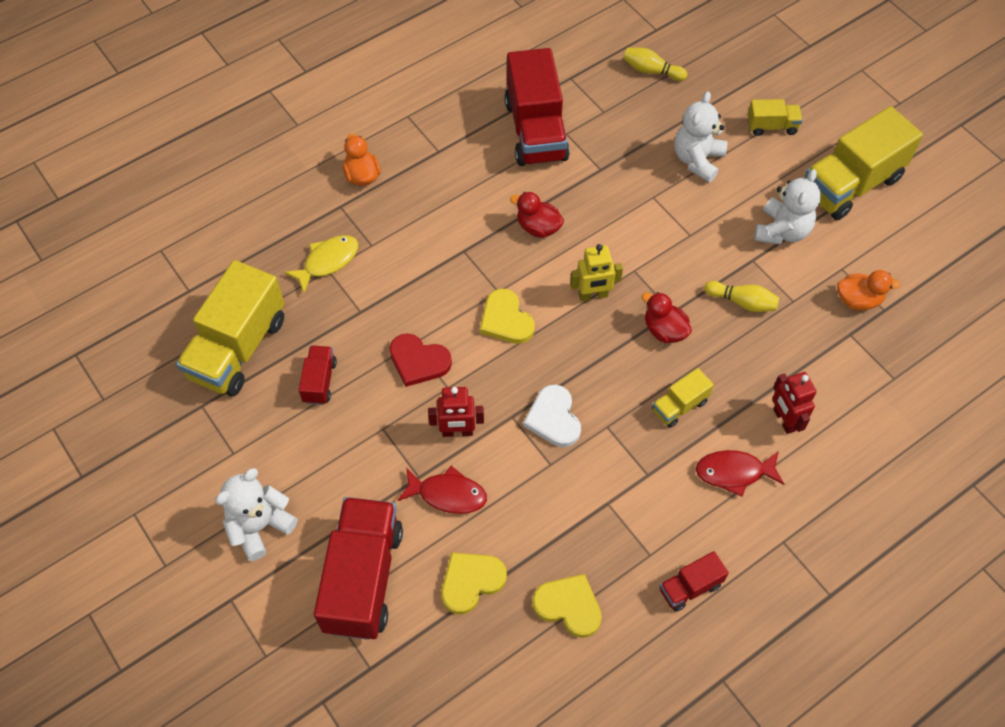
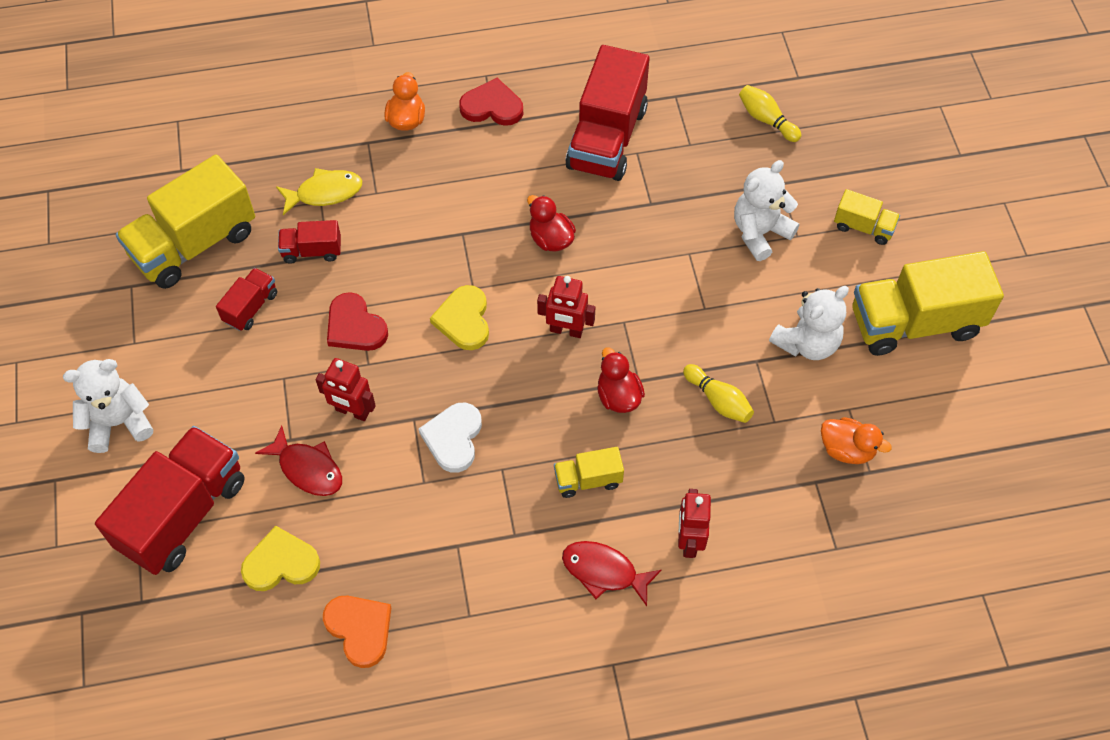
camera: 25 degrees right, 0 degrees up
yellow heart [532,574,602,638] -> orange heart [323,595,391,668]
yellow robot [570,244,623,301] -> red robot [537,276,595,338]
red truck [660,551,729,612] -> red truck moved to [278,220,341,264]
none -> red heart [459,78,523,126]

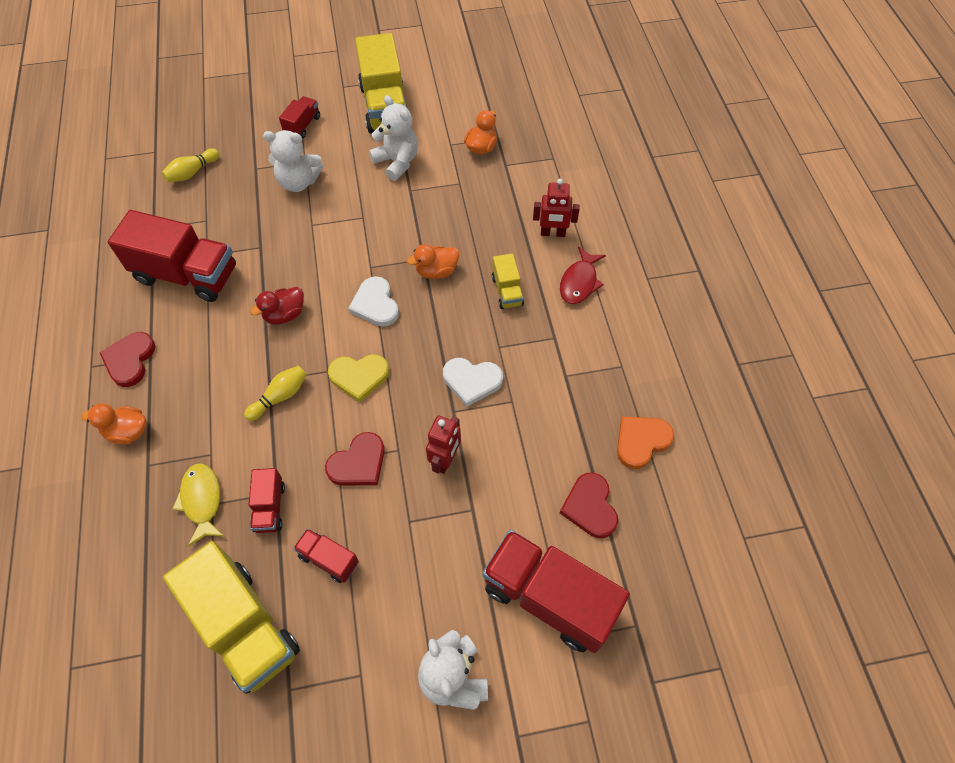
camera: 90 degrees left, 0 degrees up
yellow heart [241,526,320,591] -> red heart [560,473,618,538]
red fish [255,425,342,496] -> none
red robot [537,276,595,338] -> white heart [348,276,399,327]
red duck [597,348,645,413] -> orange duck [407,244,459,279]
yellow bowling pin [683,364,754,423] -> yellow bowling pin moved to [244,365,307,421]
white teddy bear [734,160,799,261] -> white teddy bear turned 45 degrees counterclockwise [263,130,323,192]
yellow truck [834,189,900,245] -> red truck [279,96,320,139]

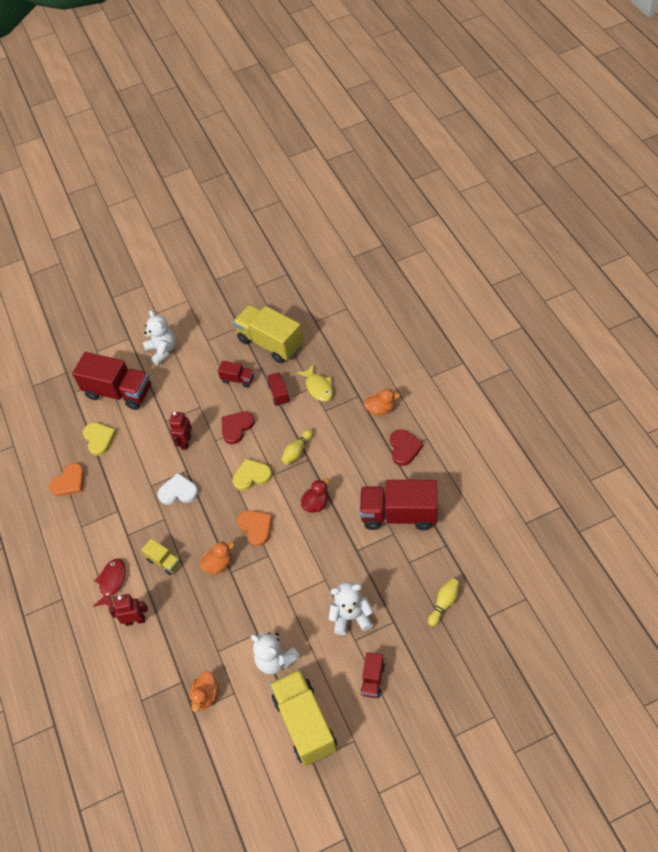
camera: 175 degrees right, 5 degrees down
white heart [348,276,399,327] -> orange heart [237,510,273,546]
yellow truck [492,253,524,309] -> yellow truck turned 150 degrees clockwise [141,539,181,575]
red heart [560,473,618,538] -> yellow heart [83,423,116,456]

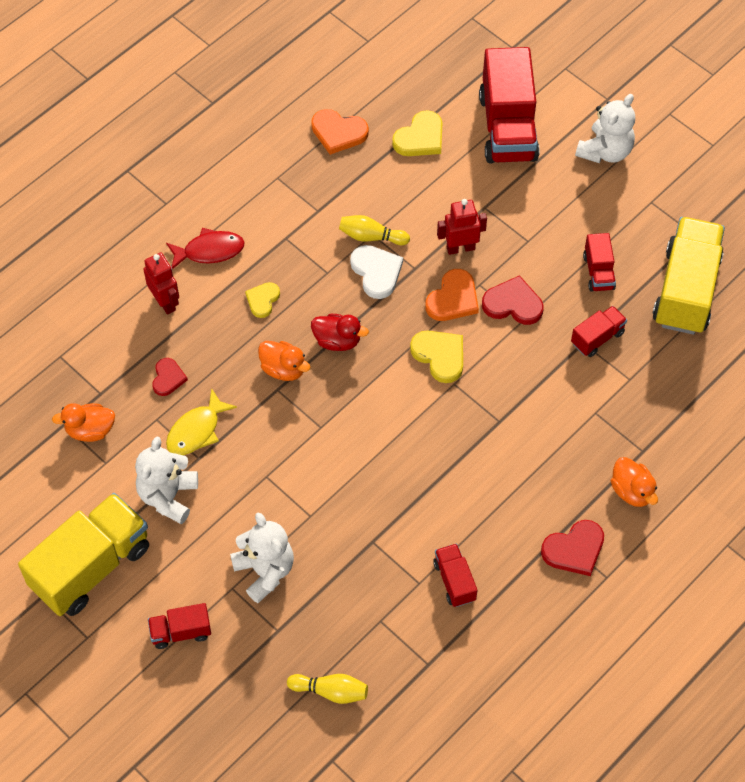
camera: 60 degrees right, 5 degrees up
yellow truck [141,539,181,575] -> yellow heart [245,282,280,318]
orange heart [237,510,273,546] -> orange heart moved to [425,269,479,321]
yellow bowling pin [281,429,313,465] -> yellow bowling pin moved to [339,215,410,245]
yellow fish [297,364,333,402] -> yellow fish moved to [166,388,237,455]
red duck [301,478,329,513] -> red duck moved to [311,314,369,351]
red truck [359,480,438,530] -> red truck [433,543,478,607], size x0.48
none -> red heart [152,358,188,396]

